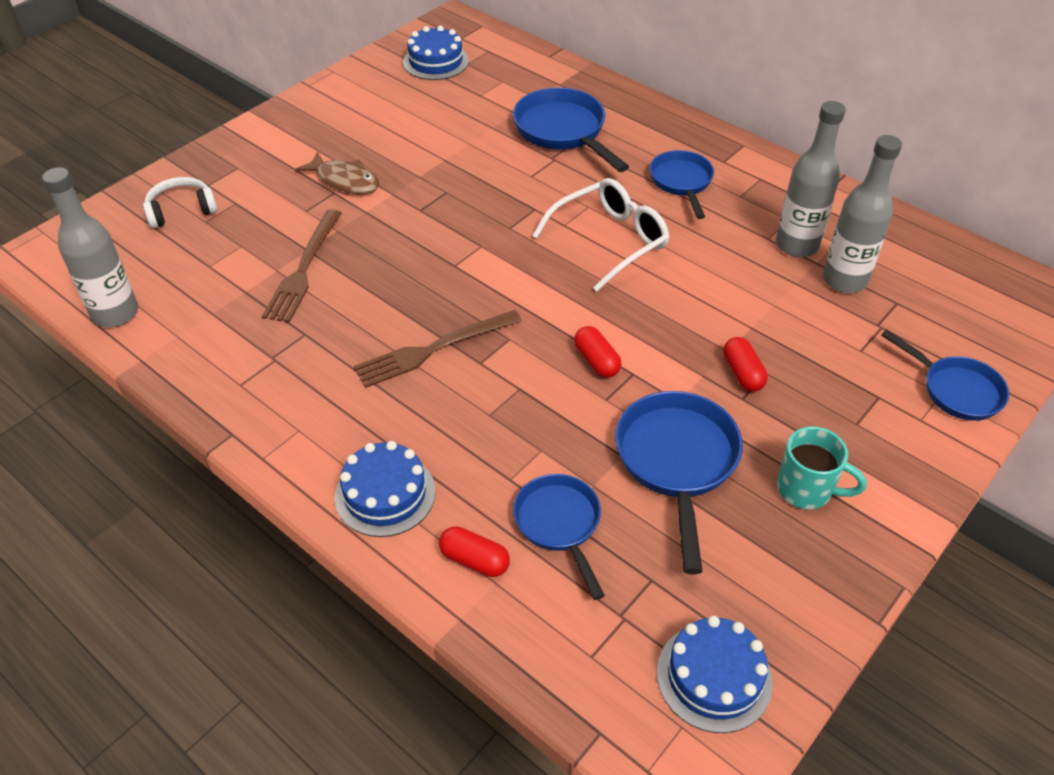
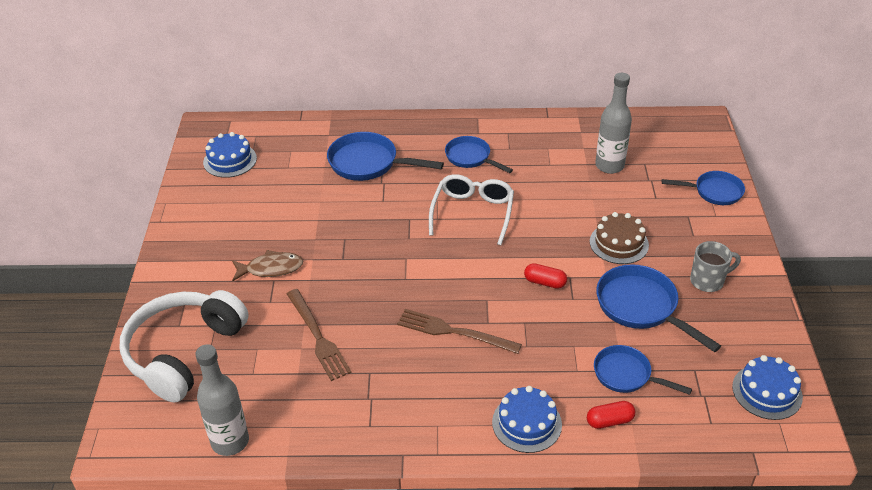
camera: 40 degrees left, 5 degrees down
white headphones [143,177,218,228] -> white headphones [119,290,248,403], size x2.10
brown fork [354,310,522,388] -> brown fork turned 90 degrees clockwise [397,309,522,354]
red capsule [723,337,768,392] -> brown cake [590,212,649,264]
grey bottle [776,101,846,257] -> none
turquoise mug [777,426,867,509] -> grey mug [690,241,741,292]

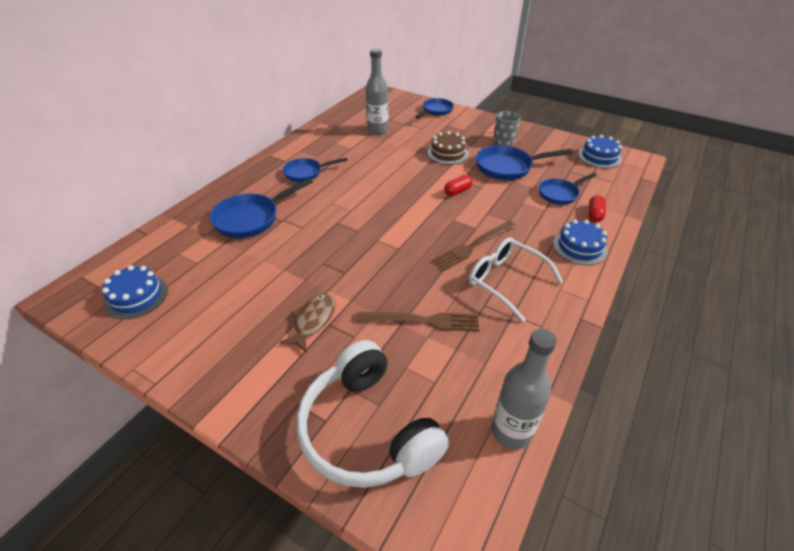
camera: 60 degrees left, 0 degrees up
white glasses [429,174,514,245] -> white glasses moved to [469,237,563,322]

